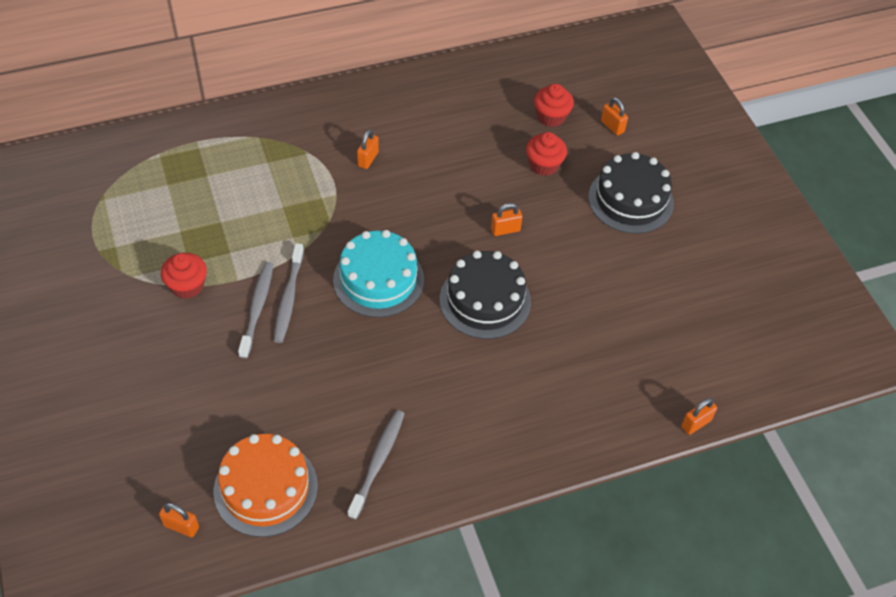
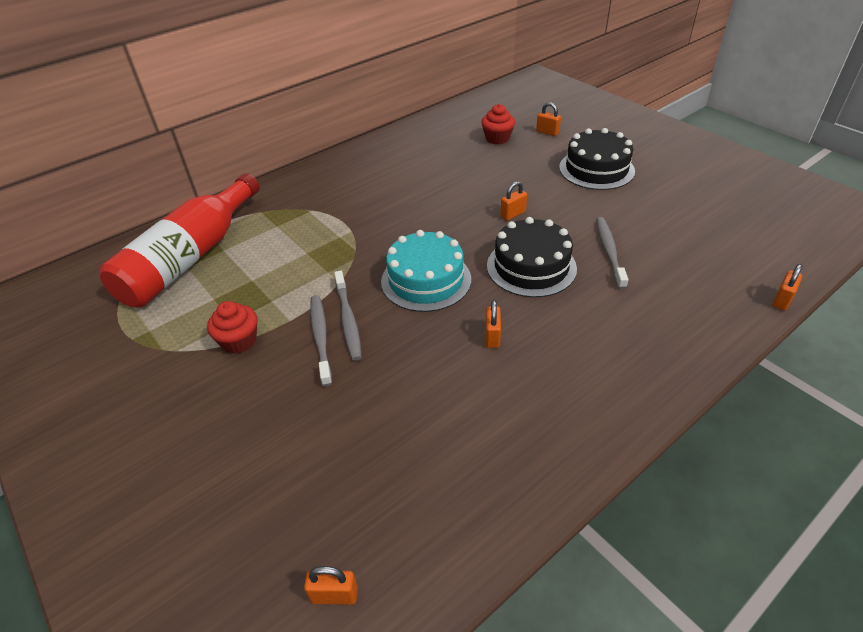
camera: 15 degrees left, 10 degrees down
orange cake [214,434,318,537] -> none
grey toothbrush [348,410,405,520] -> grey toothbrush moved to [596,217,628,289]
orange padlock [357,130,379,169] -> orange padlock moved to [486,300,501,348]
red cupcake [526,132,567,176] -> none
none -> red bottle [100,173,259,308]

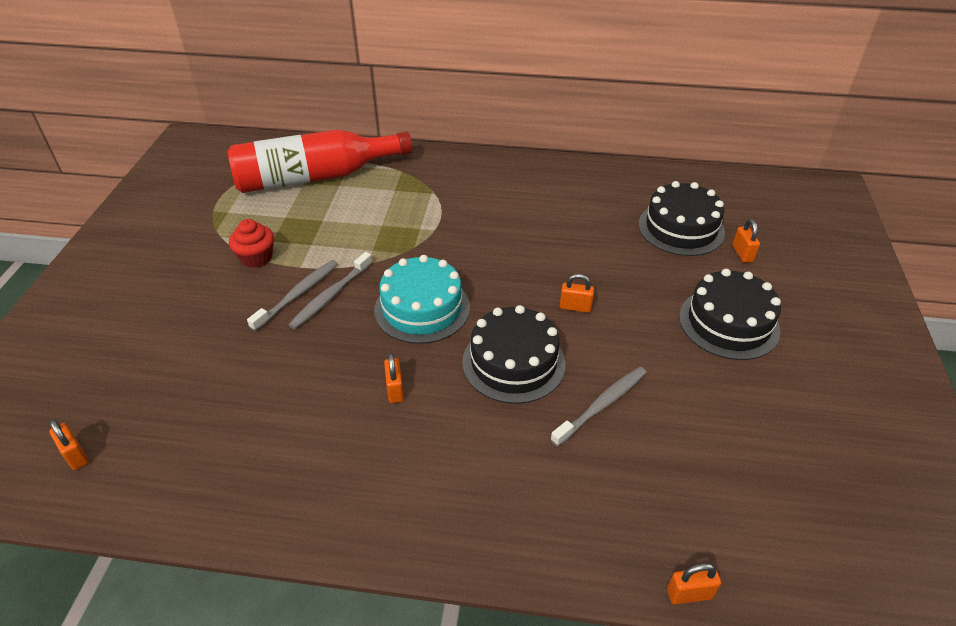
camera: 45 degrees right, 0 degrees up
red cupcake [481,104,515,144] -> black cake [638,181,725,256]
orange padlock [486,300,501,348] -> orange padlock turned 60 degrees counterclockwise [384,353,404,403]

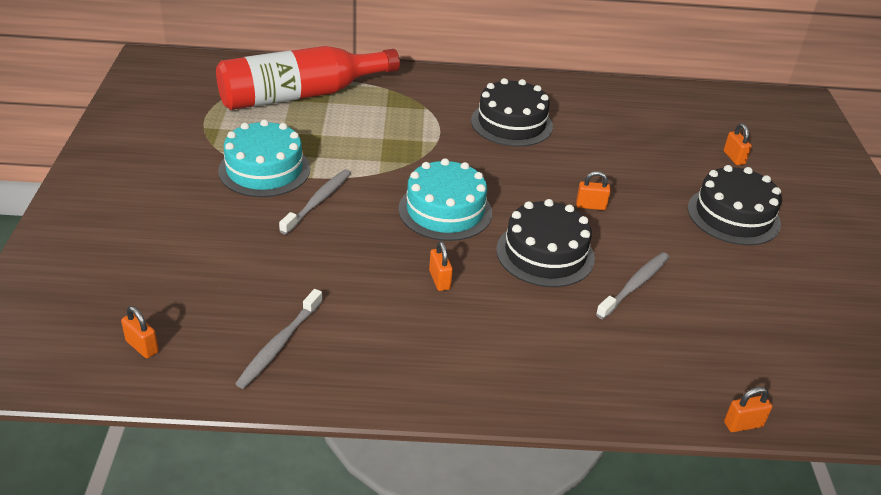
camera: 10 degrees left, 5 degrees down
red cupcake [229,219,274,268] -> turquoise cake [218,119,310,197]
grey toothbrush [289,252,373,329] -> grey toothbrush moved to [235,289,323,389]
black cake [638,181,725,256] -> black cake moved to [471,78,553,147]

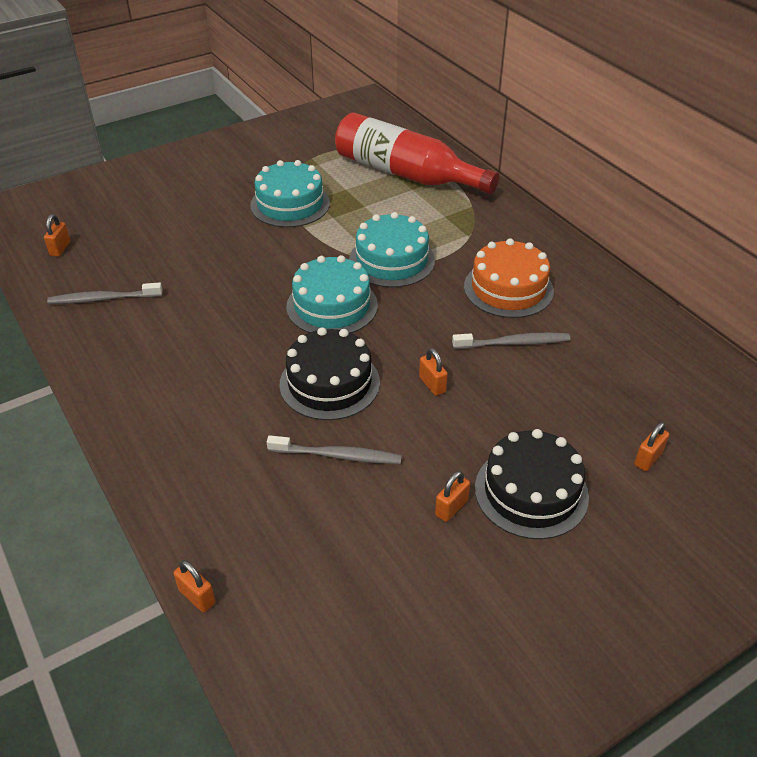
camera: 60 degrees right, 5 degrees up
grey toothbrush [279,169,351,235] -> grey toothbrush moved to [452,333,571,349]
orange padlock [429,241,453,291] -> orange padlock moved to [435,471,470,522]
black cake [471,78,553,147] -> orange cake [464,238,554,318]
none -> turquoise cake [349,212,435,288]

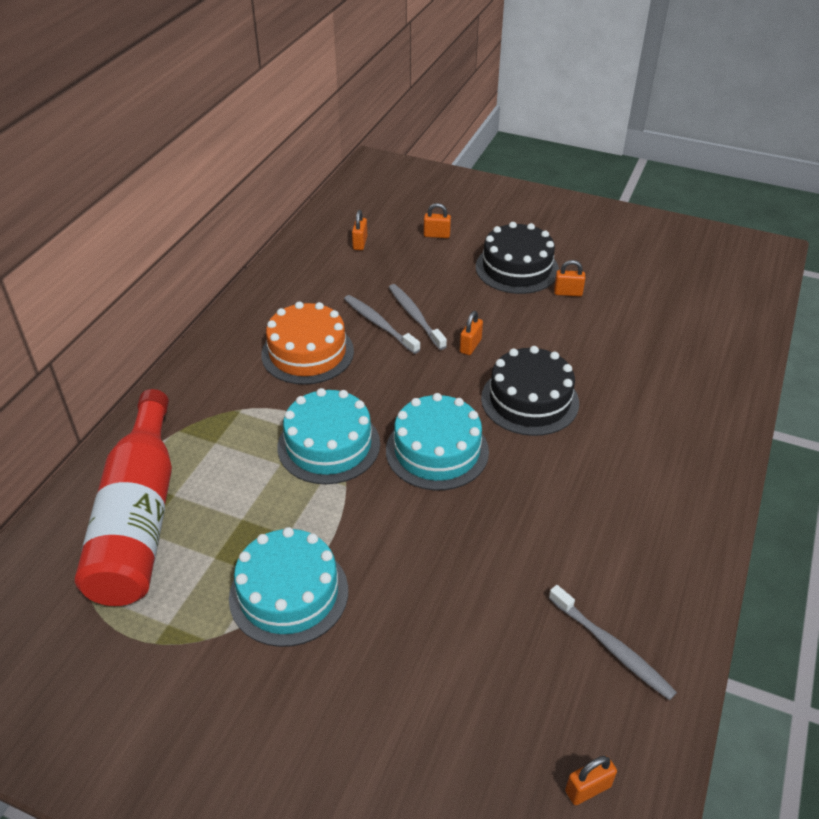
camera: 125 degrees left, 0 degrees up
orange padlock [173,560,215,612] -> orange padlock moved to [352,210,367,250]
grey toothbrush [267,435,402,464] -> grey toothbrush moved to [389,284,447,350]

